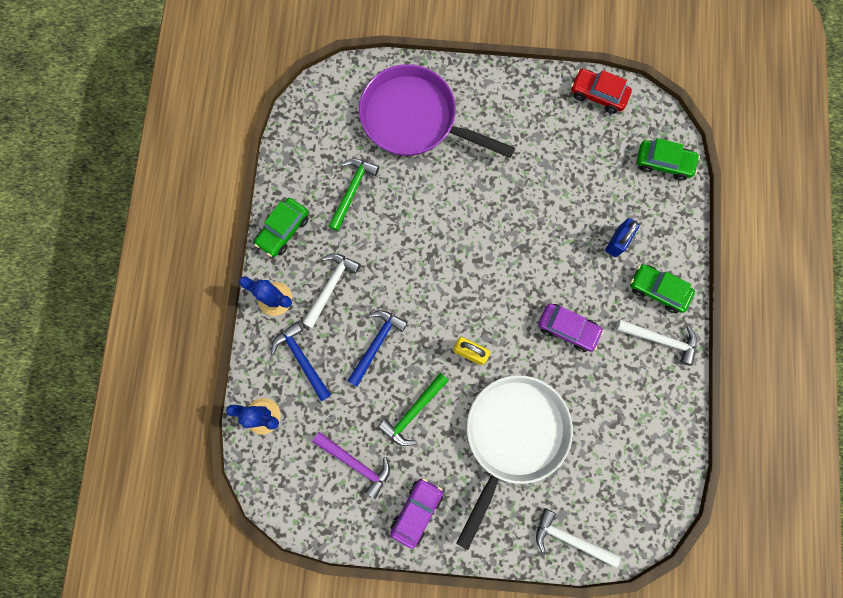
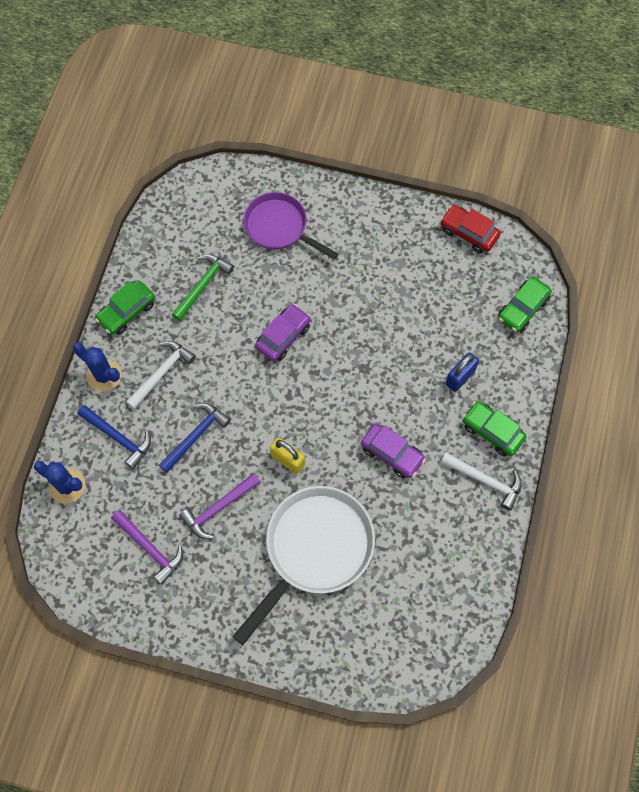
camera: 10 degrees right, 10 degrees down
blue hammer [271,322,331,401] -> blue hammer turned 150 degrees clockwise [77,405,151,469]
purple pan [359,64,515,158] -> purple pan [243,192,338,260], size x0.65
green hammer [378,373,449,446] -> purple hammer [179,473,260,539]
purple car [390,478,443,549] -> purple car moved to [255,304,311,361]
white hammer [536,508,621,568] -> none
green car [637,138,700,181] -> green car turned 105 degrees clockwise [498,277,552,333]

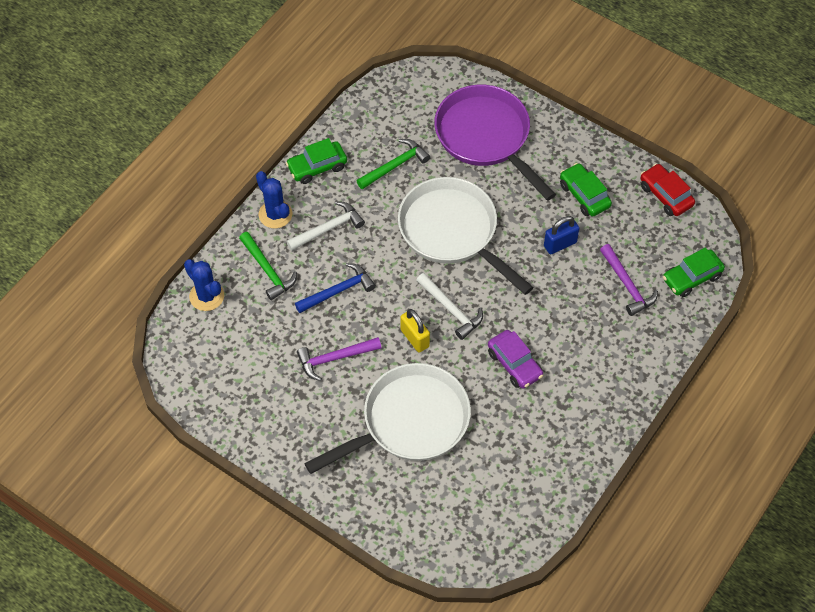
camera: 20 degrees right, 10 degrees down
blue hammer [77,405,151,469] -> green hammer [239,232,297,300]
purple hammer [111,510,183,585] -> purple hammer moved to [600,244,658,316]
purple pan [243,192,338,260] -> purple pan [434,85,556,201], size x1.53
purple car [255,304,311,361] -> white pan [398,177,534,295]
white hammer [441,453,522,511] -> white hammer moved to [416,273,483,340]
blue padlock [445,352,479,392] -> blue padlock moved to [544,216,580,254]
green car [463,401,527,456] -> green car moved to [560,163,612,217]

